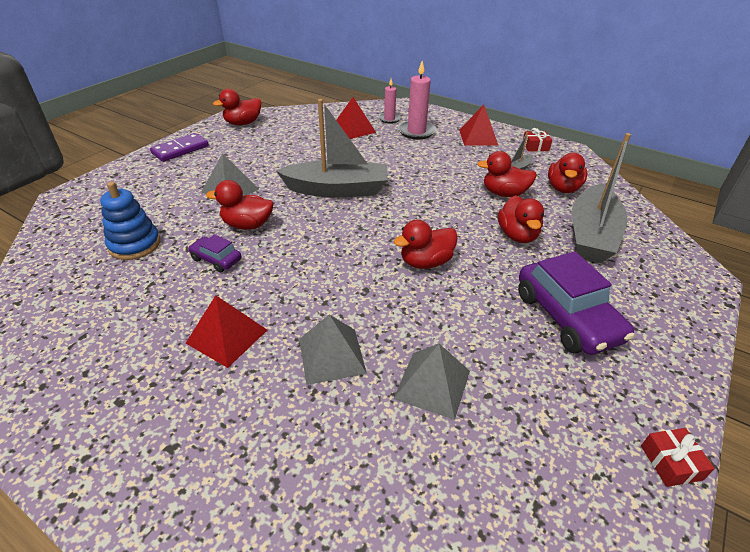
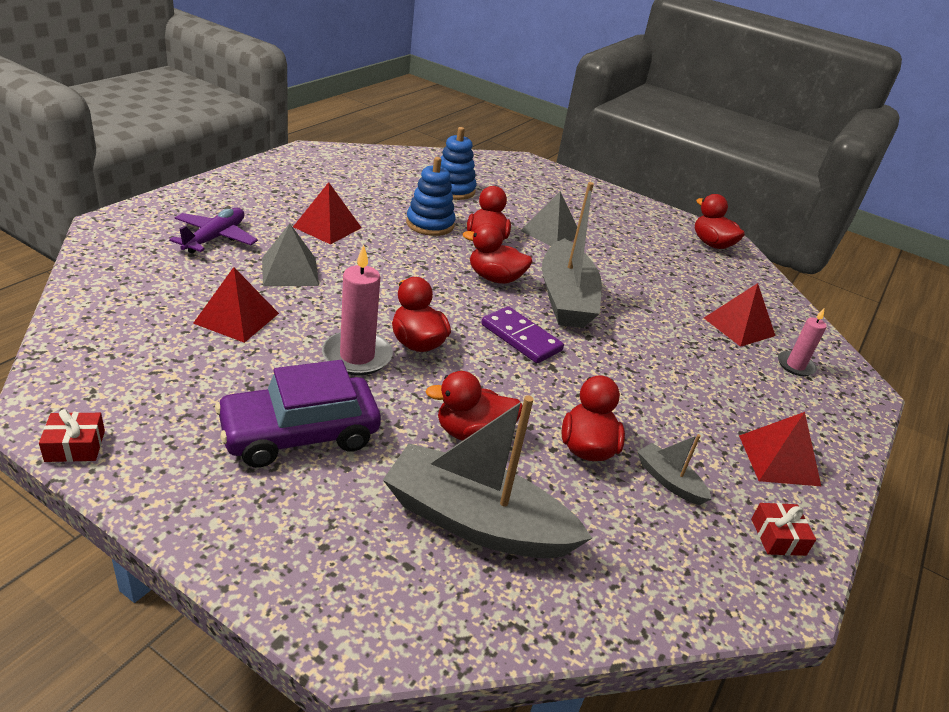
camera: 85 degrees right, 5 degrees down
purple domino [150,133,209,162] -> purple domino moved to [481,306,564,363]
purple car [188,234,241,272] -> blue stacking toy [406,157,456,236]
grey pyramid [393,344,470,420] -> red pyramid [193,267,279,343]
pink candle [398,61,436,139] -> pink candle moved to [322,245,393,375]
red duck [548,153,587,193] -> red duck moved to [463,223,533,284]
none -> purple plane [169,208,258,254]

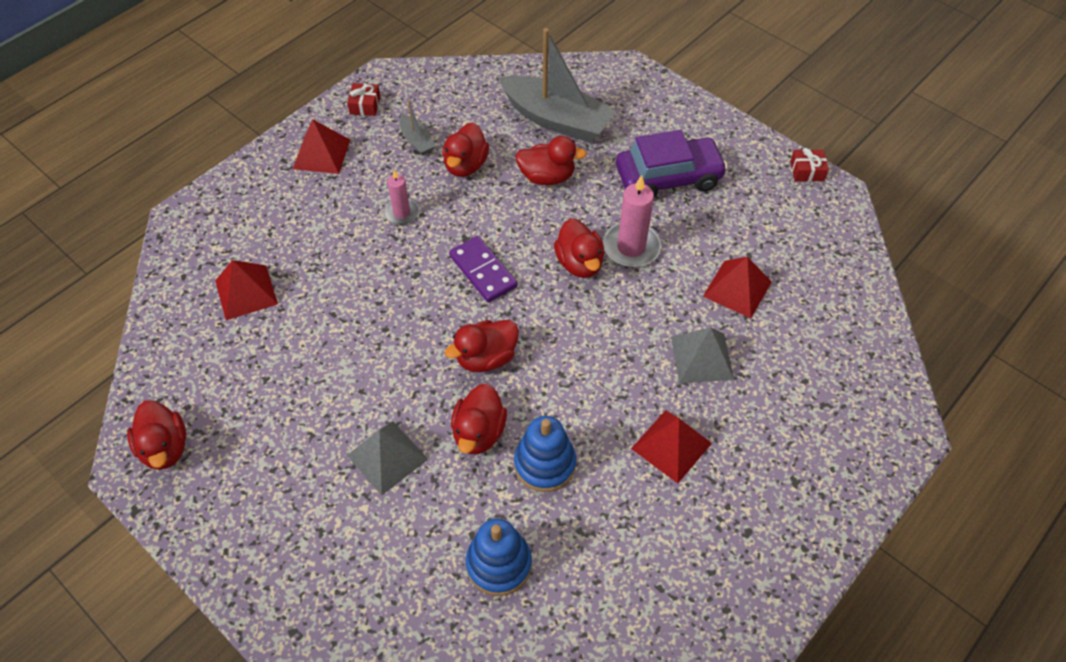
camera: 165 degrees left, 20 degrees up
purple plane [169,208,258,254] -> none
red duck [463,223,533,284] -> red duck turned 120 degrees clockwise [445,320,519,372]
grey boat [542,182,602,328] -> none
pink candle [778,309,827,376] -> pink candle moved to [384,169,419,225]

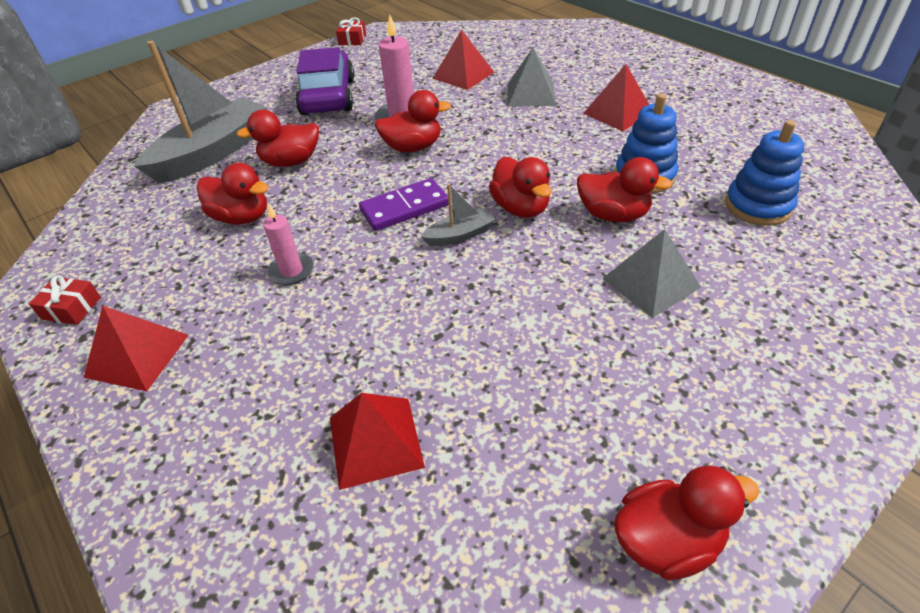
camera: 80 degrees left, 10 degrees down
grey boat [400,100,436,156] -> grey boat moved to [420,184,496,246]
red duck [515,136,587,185] -> red duck turned 120 degrees counterclockwise [236,109,319,167]

